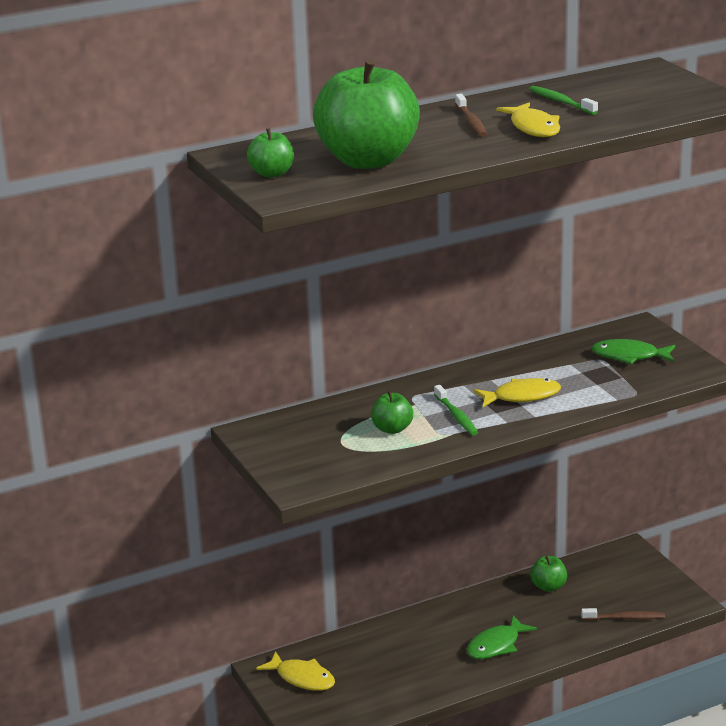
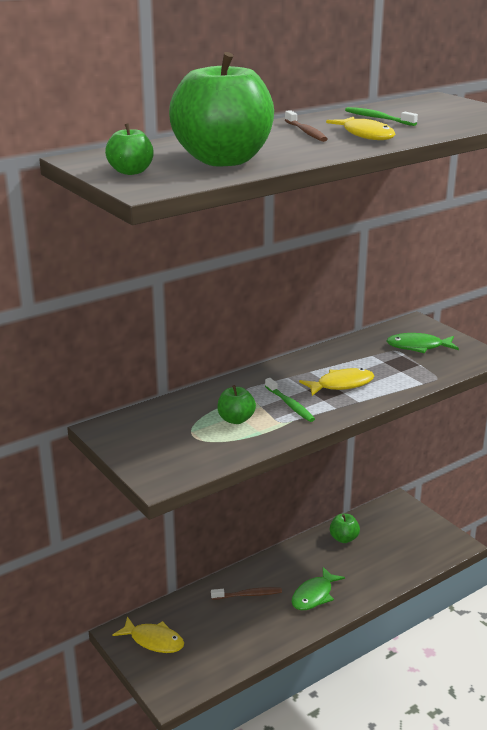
camera: 10 degrees left, 0 degrees up
brown toothbrush [581,608,665,620] -> brown toothbrush moved to [211,587,282,600]

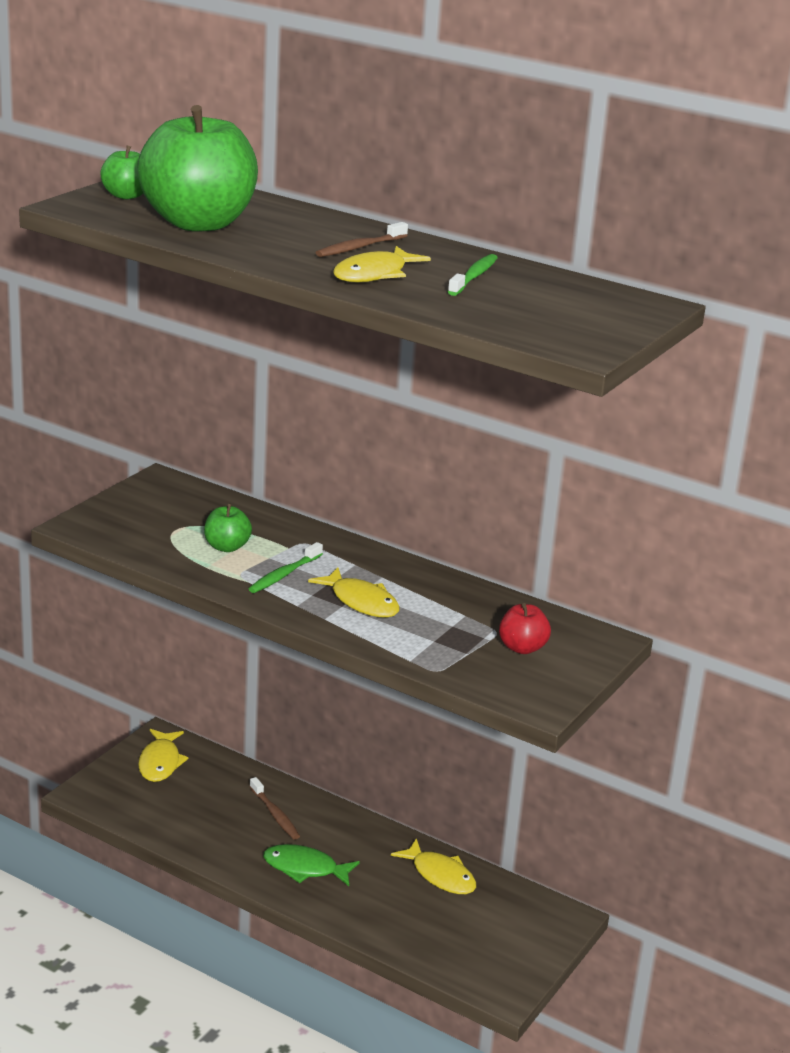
camera: 65 degrees right, 0 degrees up
green apple [330,514,360,543] -> yellow fish [391,838,476,894]
green fish [387,333,459,353] -> red apple [499,603,551,654]

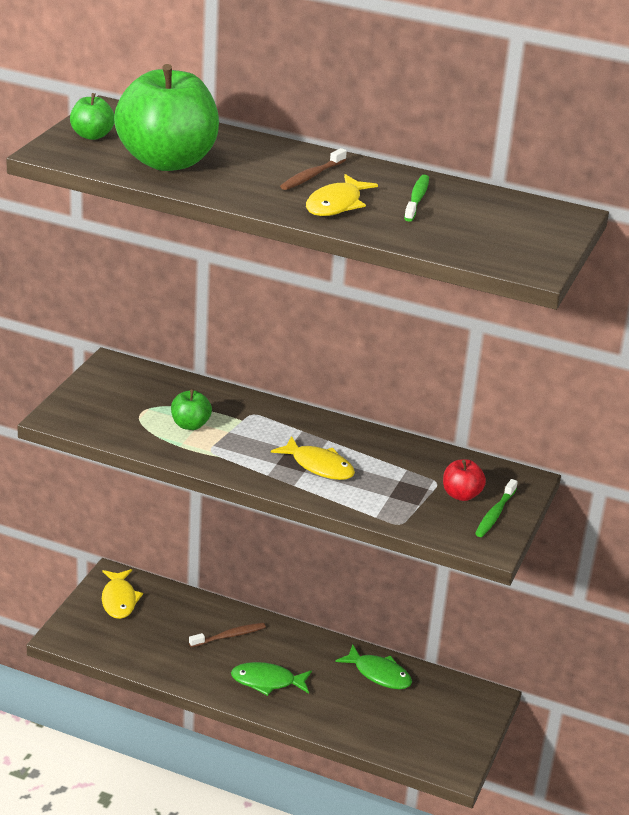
camera: 10 degrees left, 5 degrees up
green toothbrush [248,542,323,593] -> green toothbrush moved to [475,479,518,537]
brown toothbrush [250,777,300,840] -> brown toothbrush turned 75 degrees counterclockwise [189,623,266,647]
yellow fish [391,838,476,894] -> green fish [335,645,412,689]

